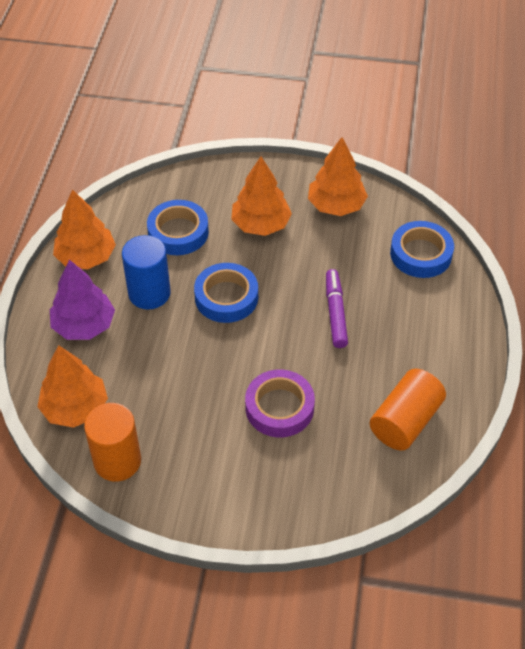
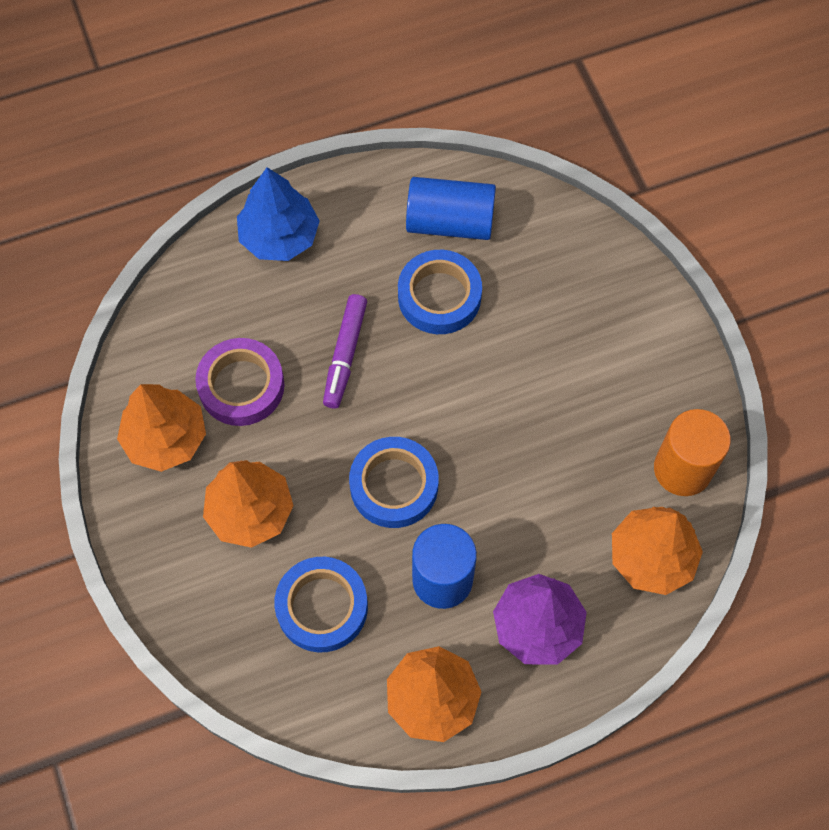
camera: 120 degrees left, 15 degrees up
purple tape [245,370,315,437] -> purple tape moved to [195,338,285,426]
purple marker [326,269,348,348] -> purple marker turned 45 degrees counterclockwise [323,294,367,409]
orange cylinder [370,369,446,451] -> blue cylinder [406,177,496,240]
blue tape [390,221,454,278] -> blue tape moved to [398,250,482,334]
none -> blue tree [237,167,320,261]

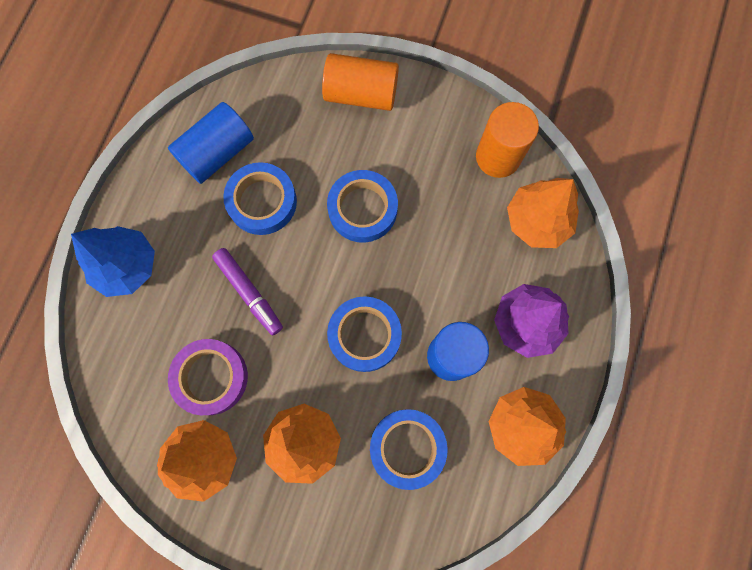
camera: 50 degrees left, 10 degrees up
none -> orange cylinder [322,53,399,111]
none -> blue tape [327,170,398,243]

